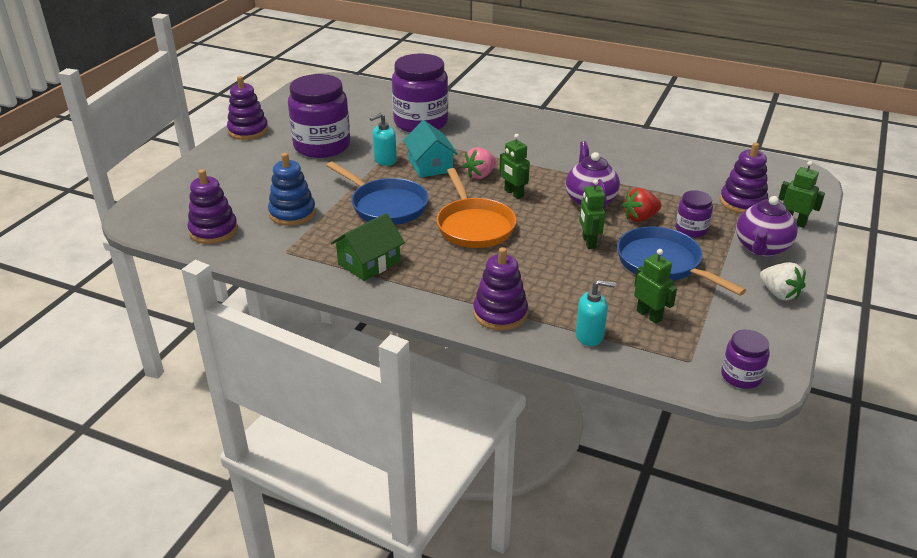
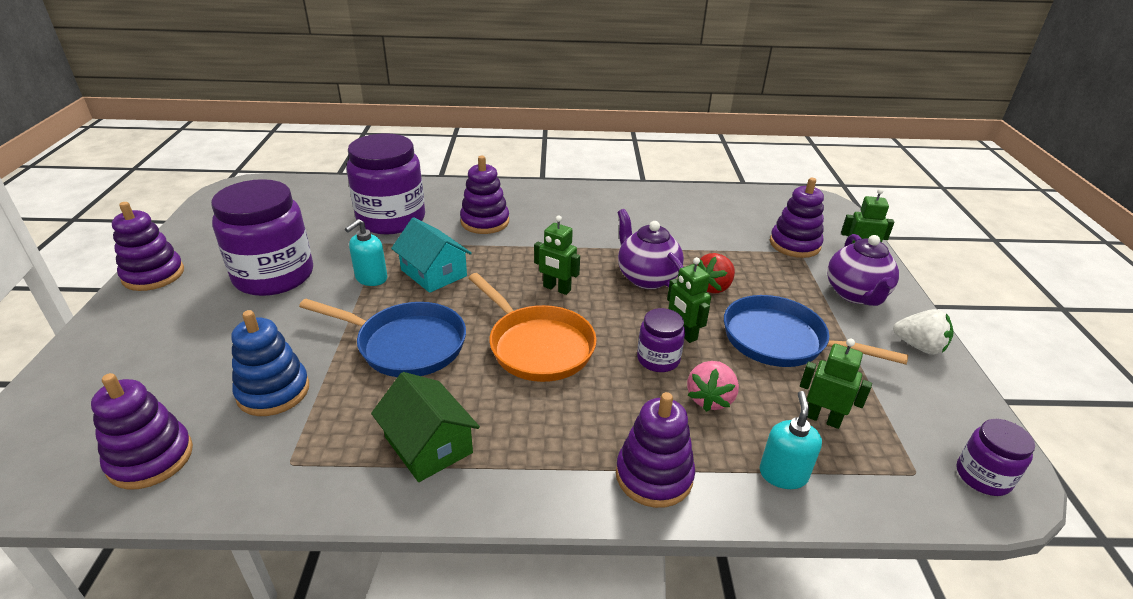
camera: 25 degrees left, 0 degrees up
green house [331,213,405,281] -> green house turned 60 degrees counterclockwise [371,372,480,482]
pink strawberry [463,147,497,179] -> pink strawberry moved to [687,361,739,412]
turquoise soap dispenser [576,280,615,346] -> turquoise soap dispenser turned 60 degrees counterclockwise [760,391,822,489]
purple jar [675,190,713,238] -> purple jar moved to [637,308,685,372]
none -> purple stacking toy [460,156,509,234]

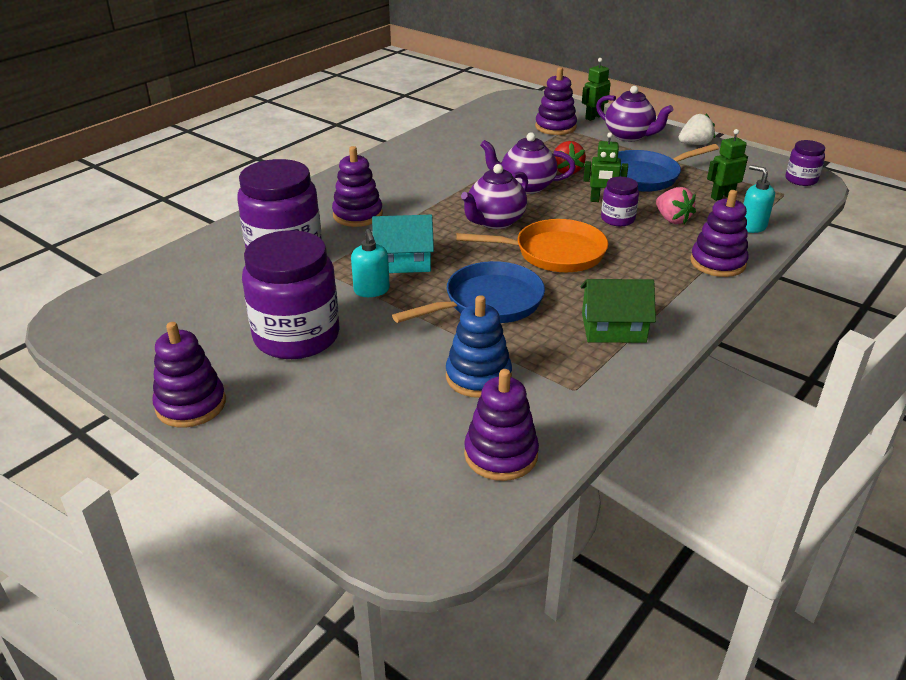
camera: 50 degrees left, 0 degrees up
green robot [534,216,580,295] -> purple teapot [461,164,528,229]

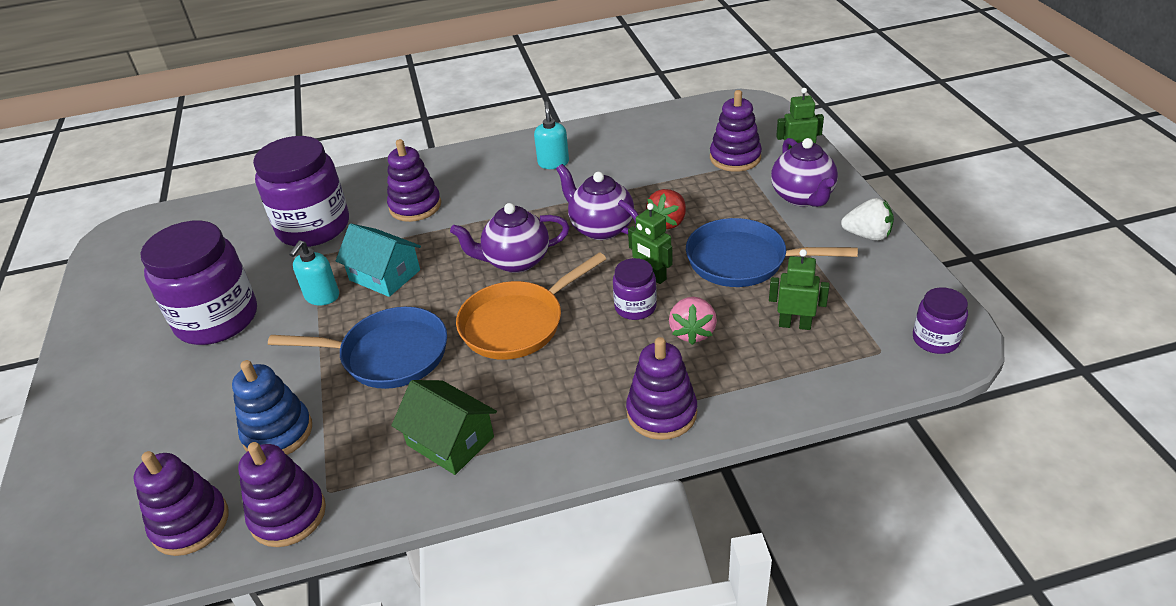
camera: 40 degrees right, 5 degrees up
purple stacking toy [152,322,226,428] -> purple stacking toy moved to [238,442,326,547]
orange pan [456,219,608,272] -> orange pan turned 105 degrees clockwise [456,252,606,360]
turquoise soap dispenser [743,165,775,233] -> turquoise soap dispenser moved to [534,102,569,169]

